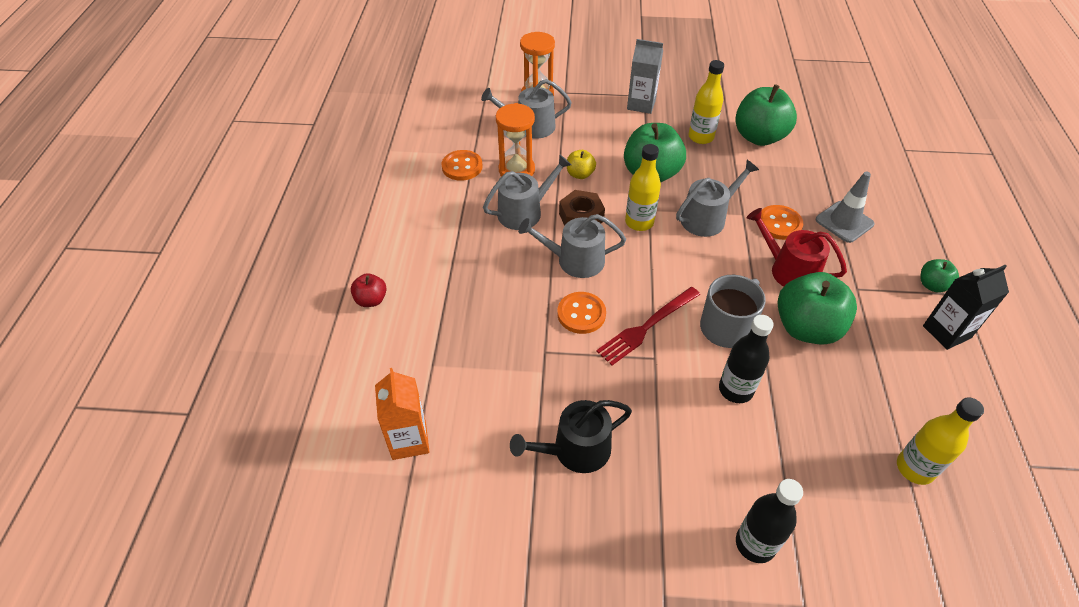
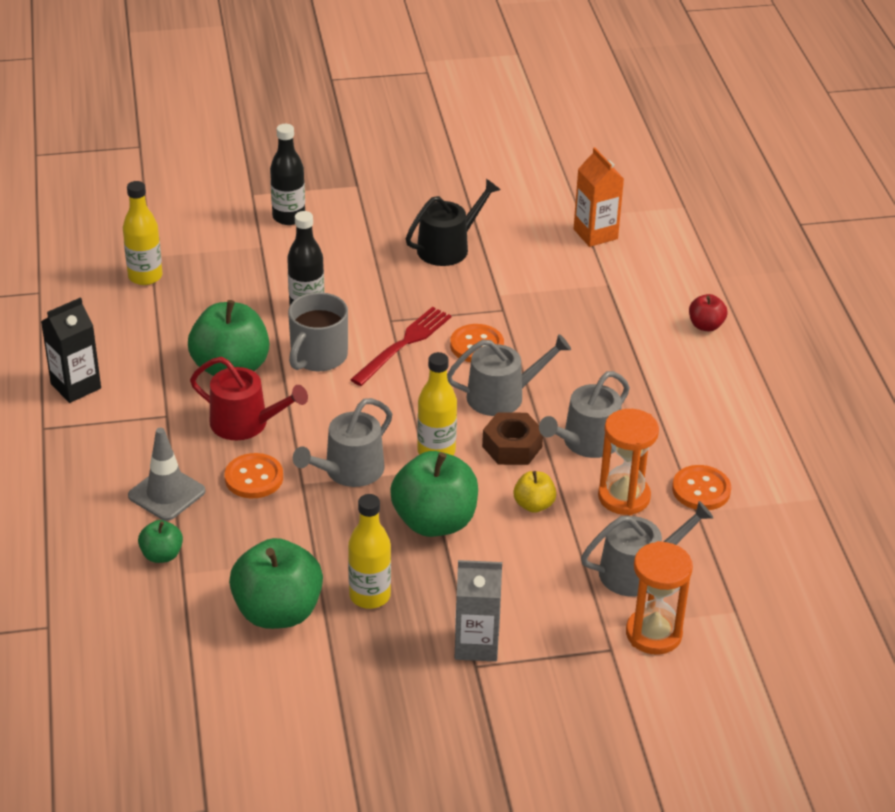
camera: 165 degrees right, 10 degrees down
green apple [920,259,959,293] -> green apple moved to [138,520,183,563]

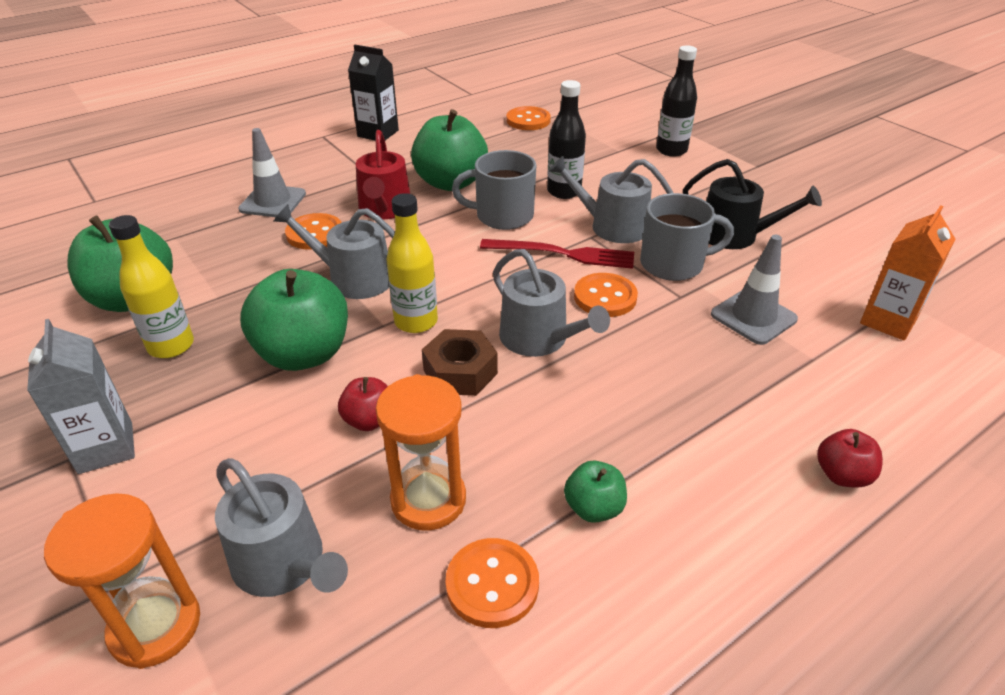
camera: 65 degrees right, 0 degrees up
yellow bottle [123,181,163,285] -> orange button [507,106,551,130]
green apple [138,520,183,563] -> green apple moved to [564,461,627,523]
yellow apple [513,471,556,513] -> red apple [338,377,388,431]
grey watering can [539,371,630,458] -> grey watering can moved to [549,156,673,243]
none -> grey mug [640,193,734,281]
none -> grey traffic cone [711,235,798,345]

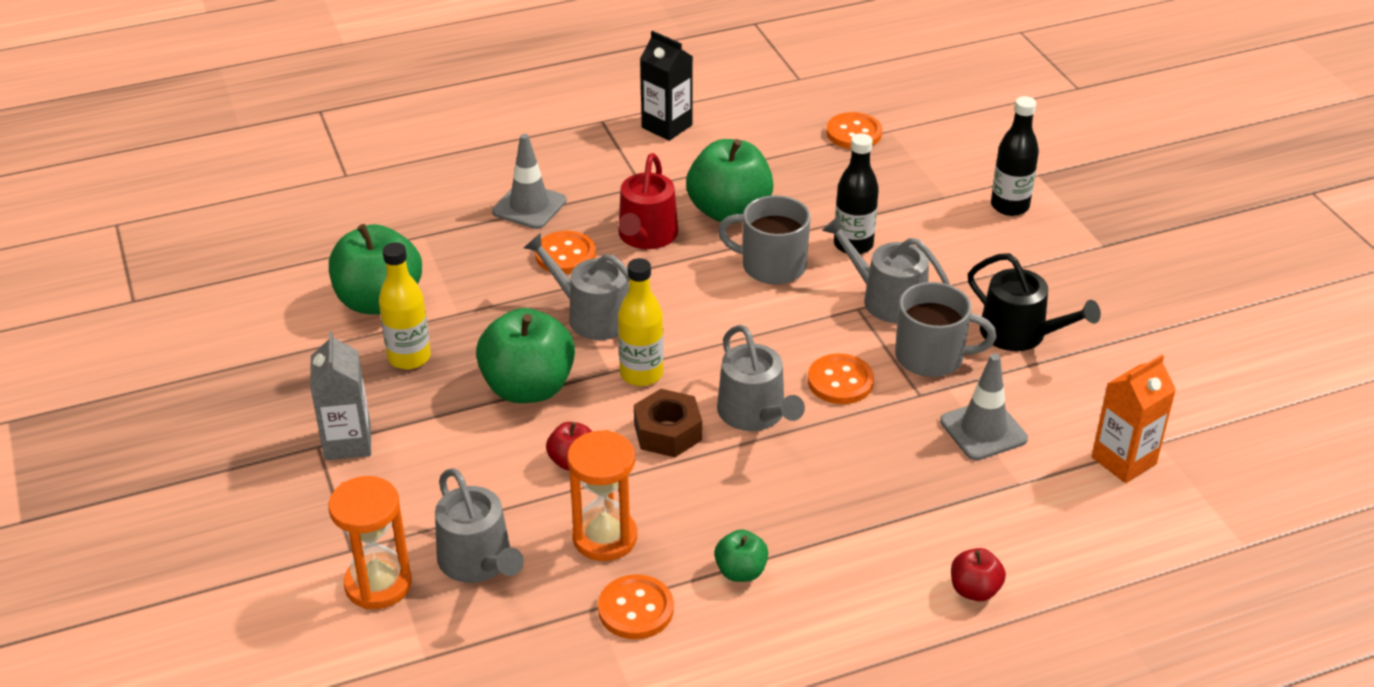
camera: 15 degrees right, 0 degrees up
red fork [480,239,634,269] -> none

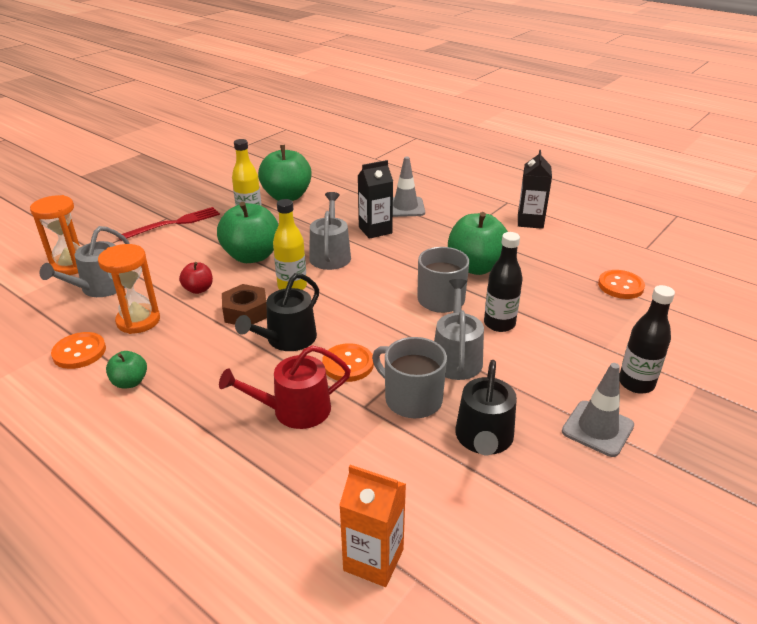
camera: 60 degrees right, 5 degrees down
grey carton [310,331,371,460] -> red fork [119,207,220,241]
orange button [535,231,596,274] -> black carton [358,160,393,239]
red watering can [618,153,678,249] -> red watering can moved to [219,345,351,429]
grey watering can [717,325,805,431] -> black watering can [235,273,319,351]
grey mug [895,282,996,377] -> grey mug turned 150 degrees clockwise [372,337,447,418]
grey traffic cone [940,354,1028,460] -> grey traffic cone moved to [562,363,634,457]
red apple [951,548,1006,601] -> none

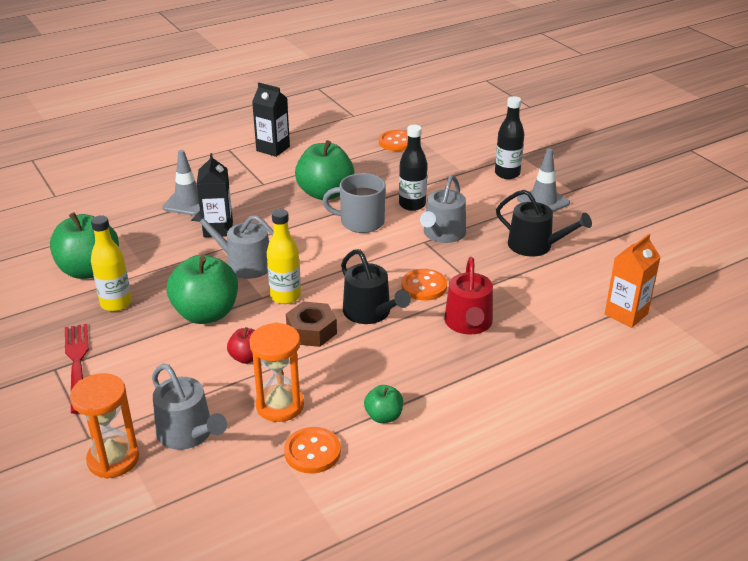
camera: 70 degrees left, 0 degrees up
grey mug [372,337,447,418] -> none
grey watering can [434,279,484,380] -> grey watering can turned 90 degrees counterclockwise [420,175,466,243]

